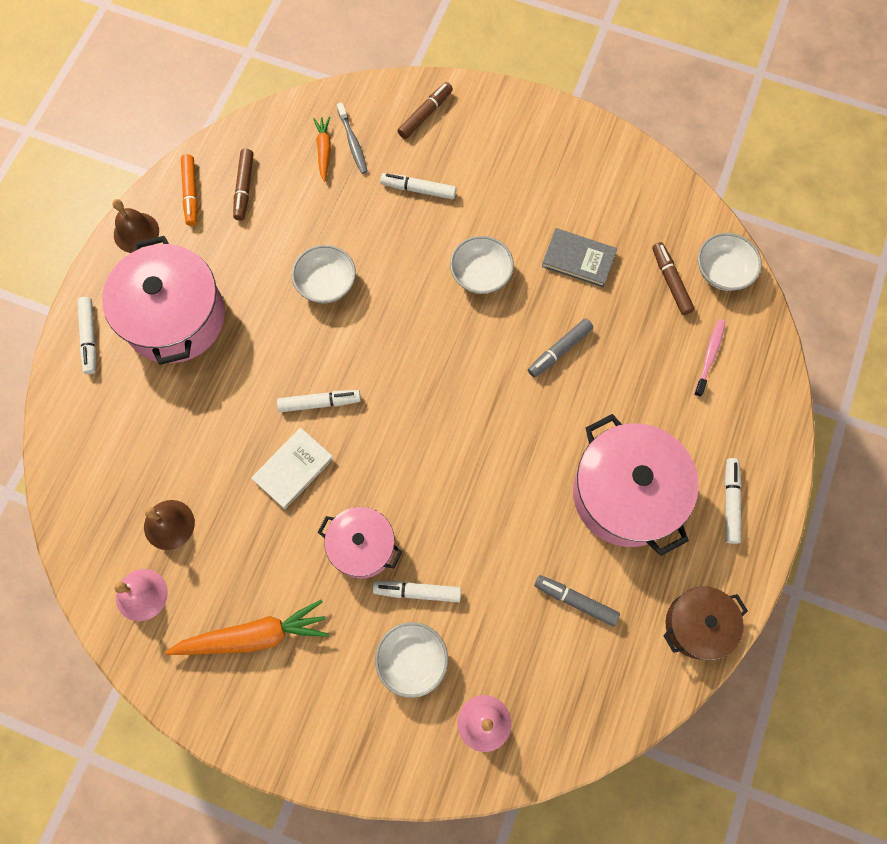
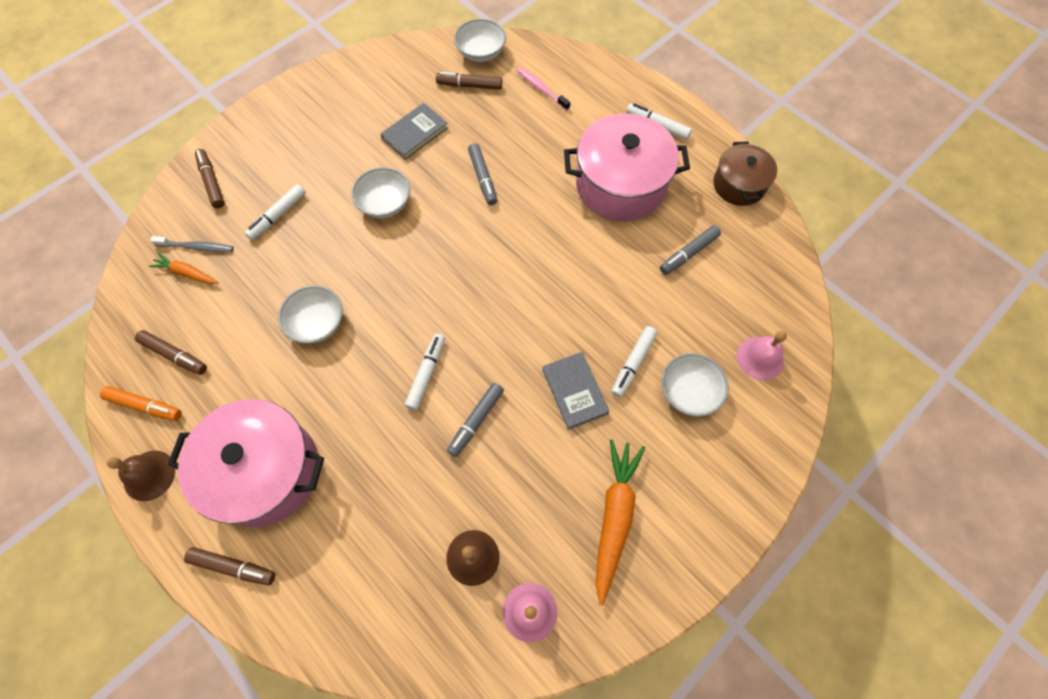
camera: 65 degrees left, 5 degrees down
white marker [77,297,96,374] -> brown marker [184,547,275,585]
white book [251,428,334,509] -> grey marker [447,383,504,457]
pink pot [318,507,402,579] -> grey book [542,352,610,430]

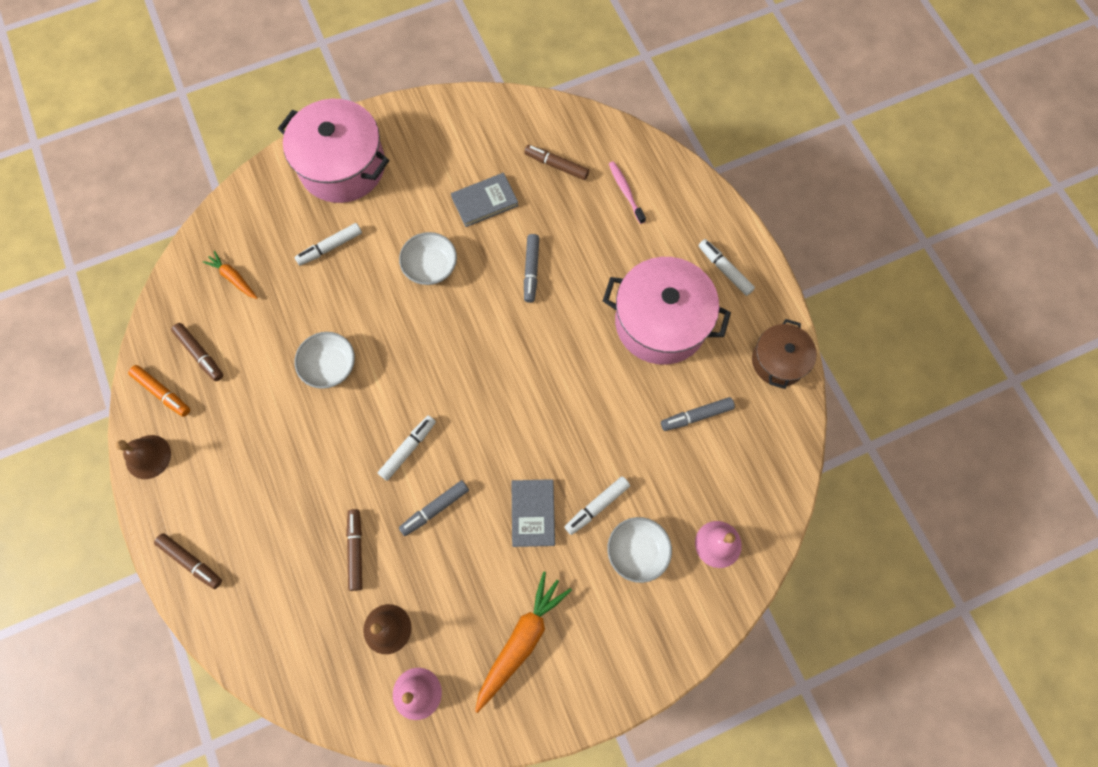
camera: 20 degrees right, 5 degrees up
grey toothbrush [150,236,234,252] -> none
pink pot [168,399,324,527] -> pink pot moved to [278,99,389,203]
brown marker [195,149,224,208] -> brown marker moved to [346,509,362,591]
white bowl [454,19,506,62] -> none

